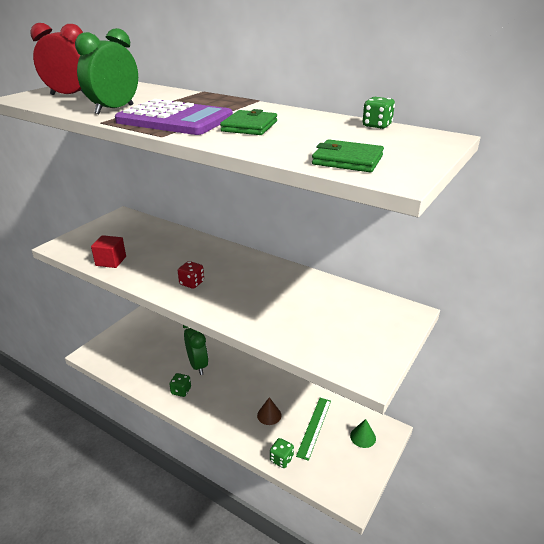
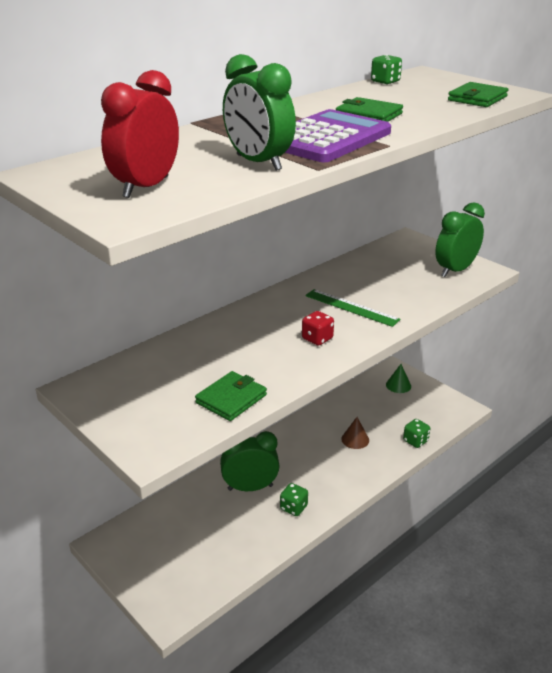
camera: 75 degrees left, 0 degrees up
red cube [91,235,126,268] -> green wallet [195,371,267,421]
green ruler [296,398,331,461] -> green ruler moved to [305,289,401,327]
none -> green clock [435,202,485,277]

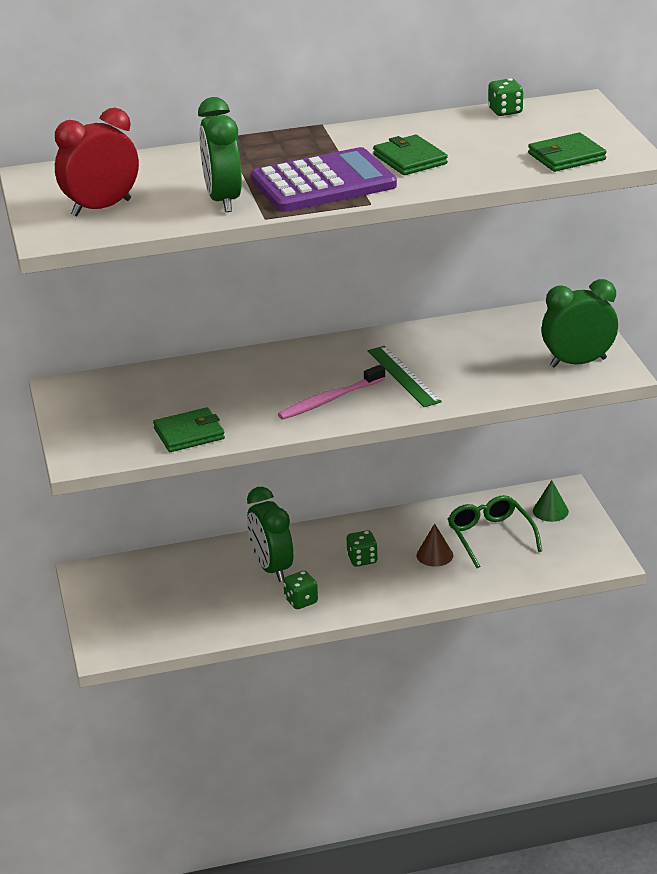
camera: 30 degrees right, 0 degrees up
green clock [220,431,279,491] -> green clock turned 135 degrees counterclockwise [247,487,293,582]
red dice [302,311,334,346] -> pink toothbrush [278,365,386,420]
green dice [403,419,430,448] -> green dice moved to [347,530,378,567]
none -> green glasses [448,495,542,568]

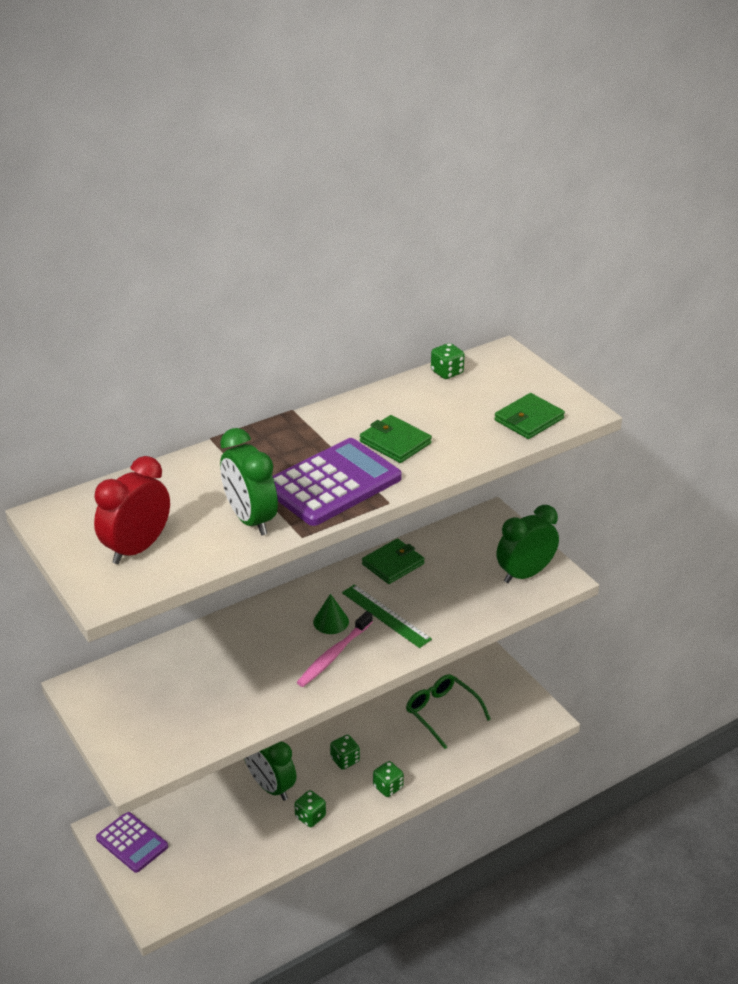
camera: 20 degrees left, 5 degrees up
green wallet [153,407,225,452] -> green wallet moved to [362,539,425,584]
brown cone [417,524,453,567] -> none
green cone [533,480,569,522] -> green cone moved to [313,594,349,634]
none -> purple calculator [96,812,168,873]
none -> green dice [373,761,404,797]

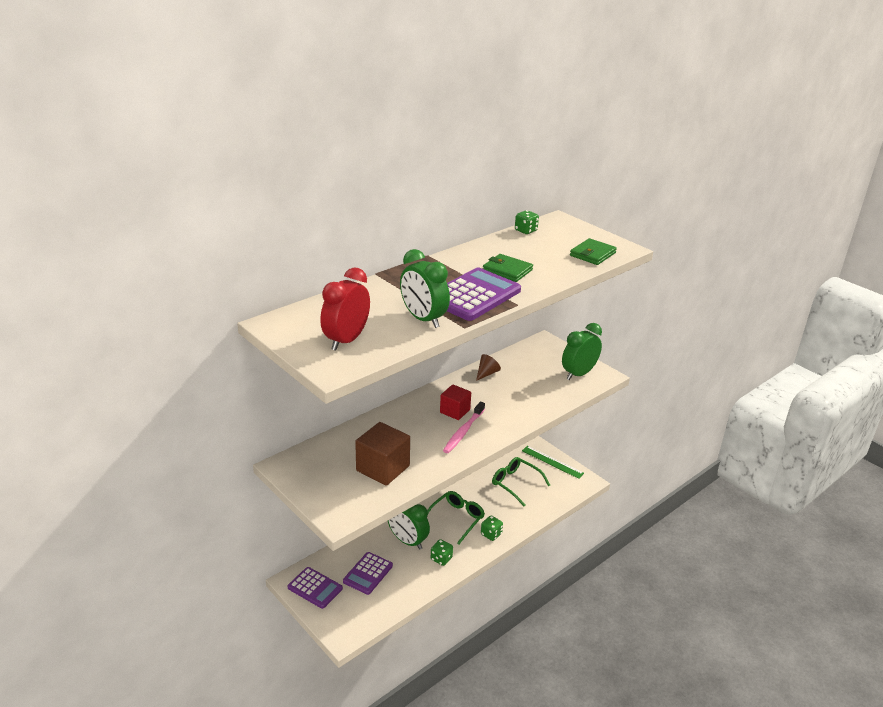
camera: 10 degrees left, 5 degrees down
green cone [313,594,349,634] -> red cube [440,385,471,420]
green dice [330,735,360,769] -> green glasses [427,491,485,545]
green ruler [342,584,432,648] -> green ruler moved to [522,446,584,479]
green wallet [362,539,425,584] -> brown cone [476,354,501,381]
none -> purple calculator [343,552,393,595]
none -> brown cube [355,422,410,486]

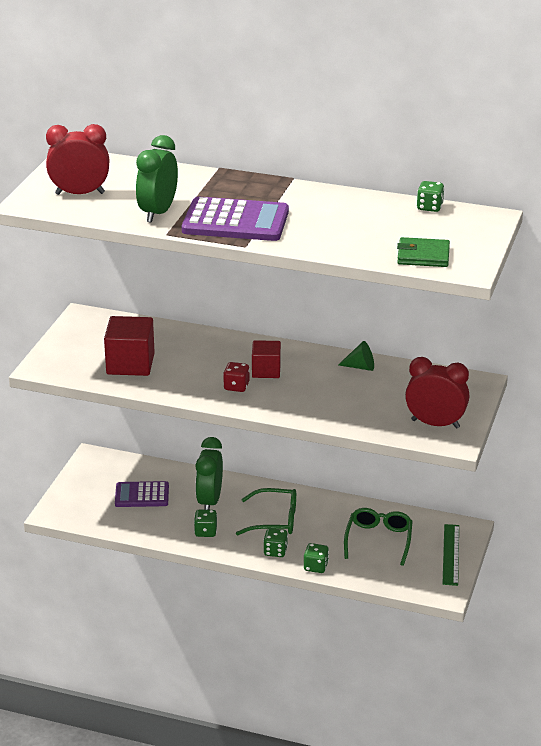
camera: 60 degrees right, 0 degrees up
purple calculator [288,567,343,609] -> none
brown cube [355,422,410,486] -> red cube [104,316,155,376]
pink toothbrush [443,402,485,453] -> red dice [223,362,250,392]
brown cone [476,354,501,381] -> green cone [338,341,374,371]
green wallet [483,254,533,282] -> none
green clock [562,323,602,380] -> red clock [405,357,469,429]
none -> green dice [304,543,329,573]

